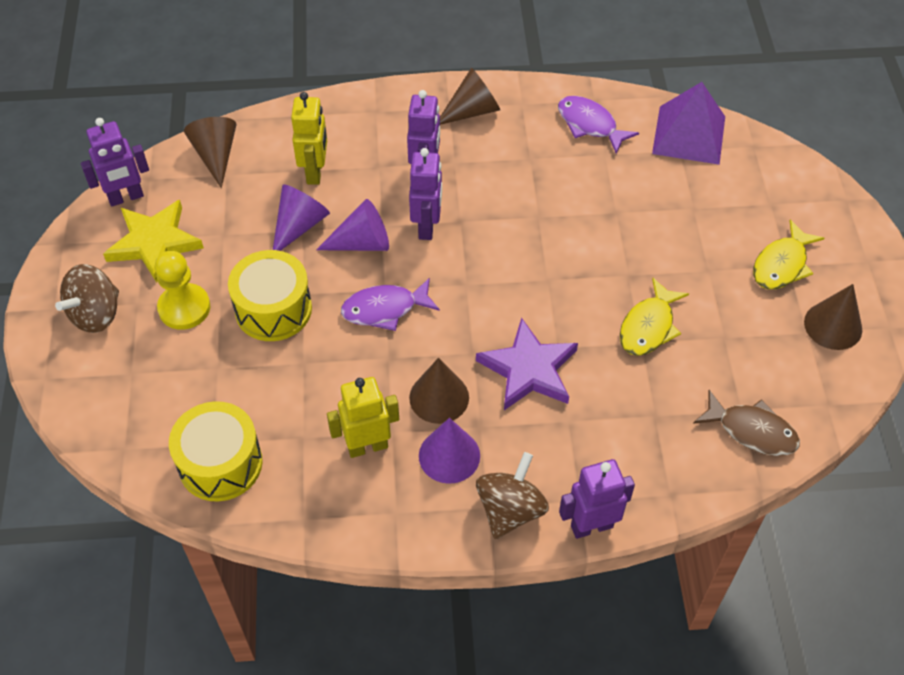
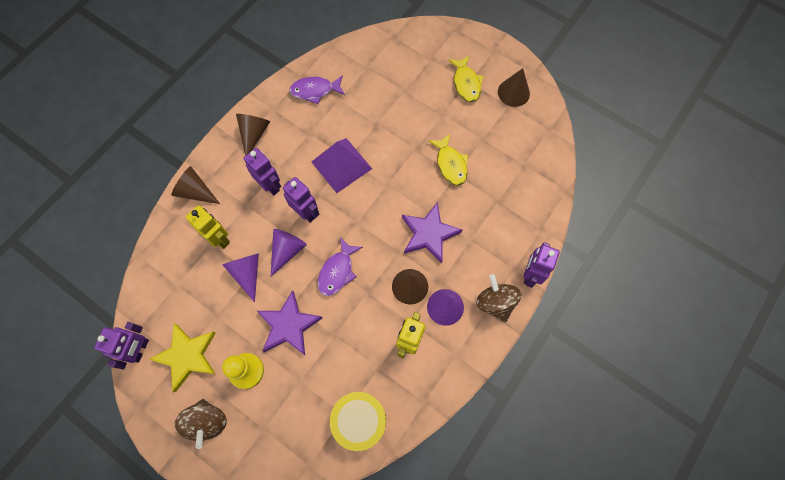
camera: 50 degrees left, 15 degrees up
brown cone [184,117,236,188] -> brown cone moved to [171,166,220,204]
yellow drum [228,250,312,341] -> purple star [257,290,323,355]
purple pyramid [652,82,725,165] -> purple pyramid moved to [312,138,372,193]
brown fish [693,390,800,456] -> none

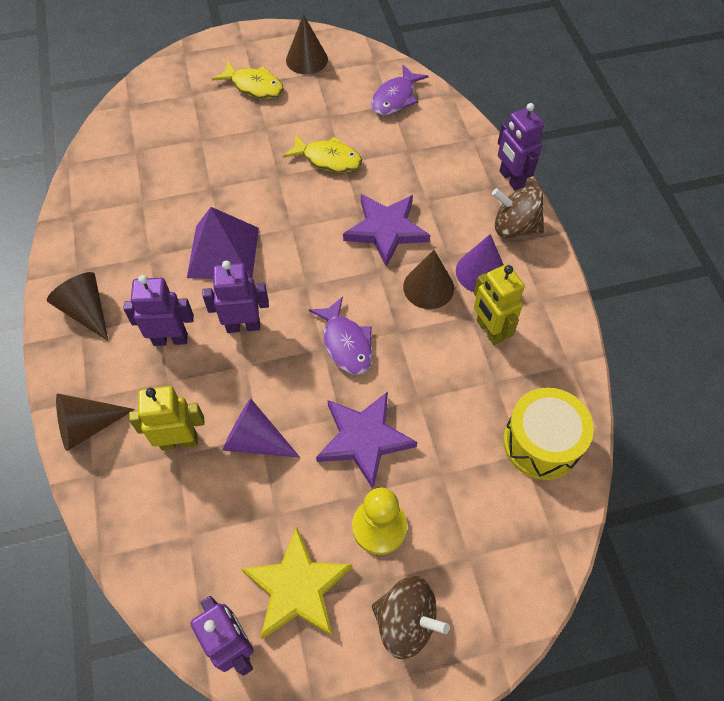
camera: 50 degrees left, 10 degrees down
purple cone [271,229,307,276] -> none
purple fish [289,75,345,104] -> purple fish moved to [371,65,429,116]

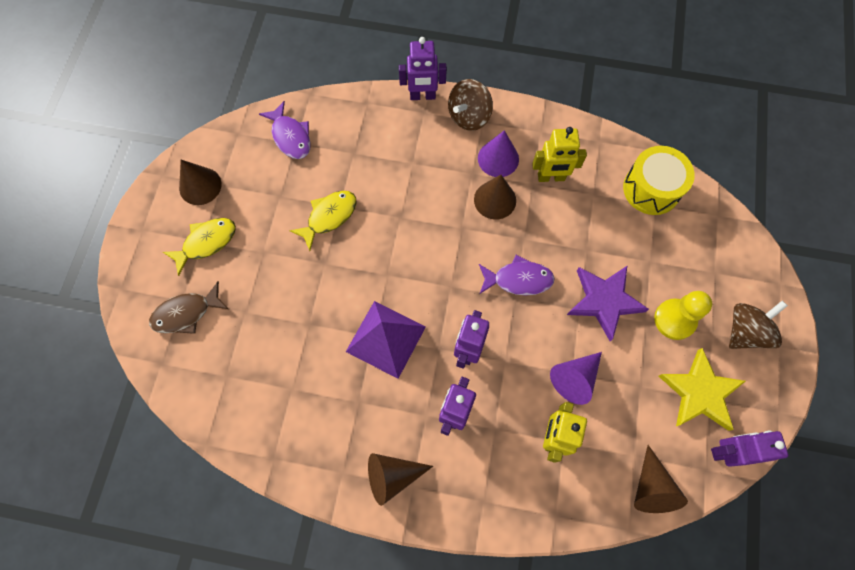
camera: 65 degrees left, 10 degrees up
brown cone [56,393,135,451] -> brown cone moved to [634,445,688,513]
purple star [343,194,430,267] -> none
none -> brown fish [149,281,228,334]

